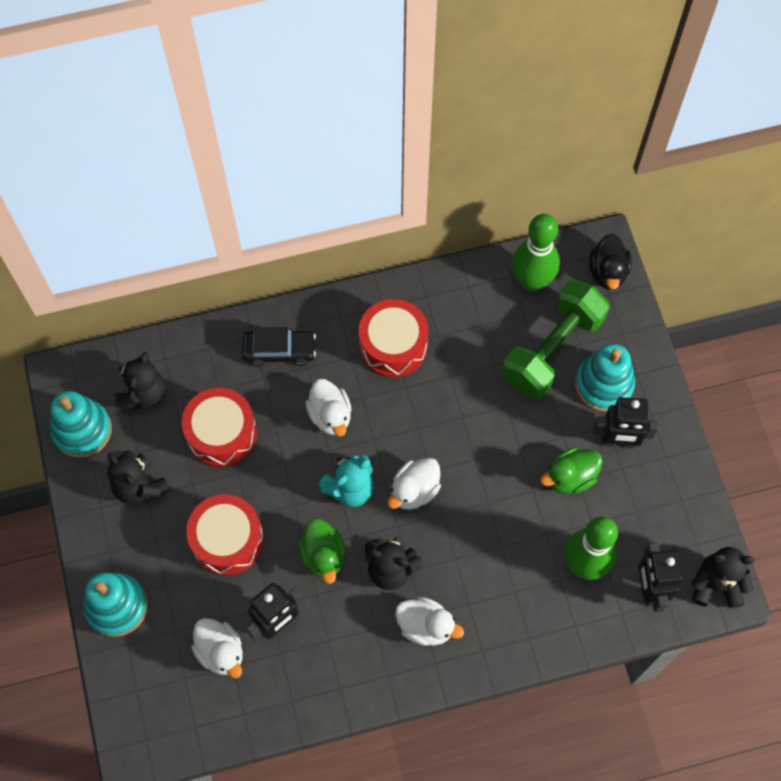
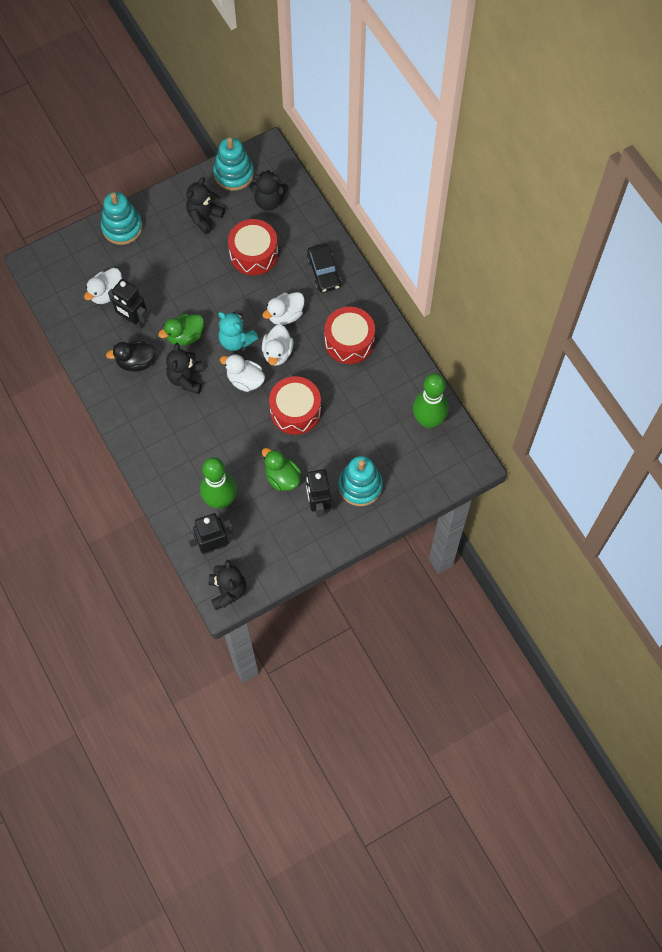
camera: 75 degrees right, 0 degrees up
red drum [186,494,264,576] -> red drum moved to [269,376,321,435]
white duck [395,597,464,646] -> white duck moved to [262,324,294,366]
green dumbbell [502,279,610,399] -> none
black duck [589,234,631,290] -> black duck moved to [106,341,156,371]

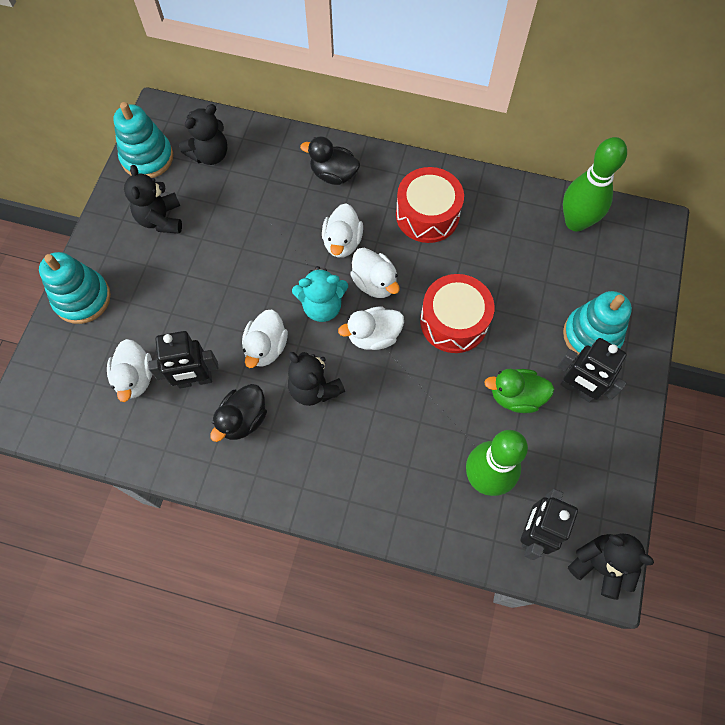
camera: 45 degrees left, 0 degrees up
green duck [158,314,204,346] -> white duck [242,309,288,368]
red drum [228,219,278,276] -> none
black car [307,244,341,293] -> black duck [300,136,360,185]

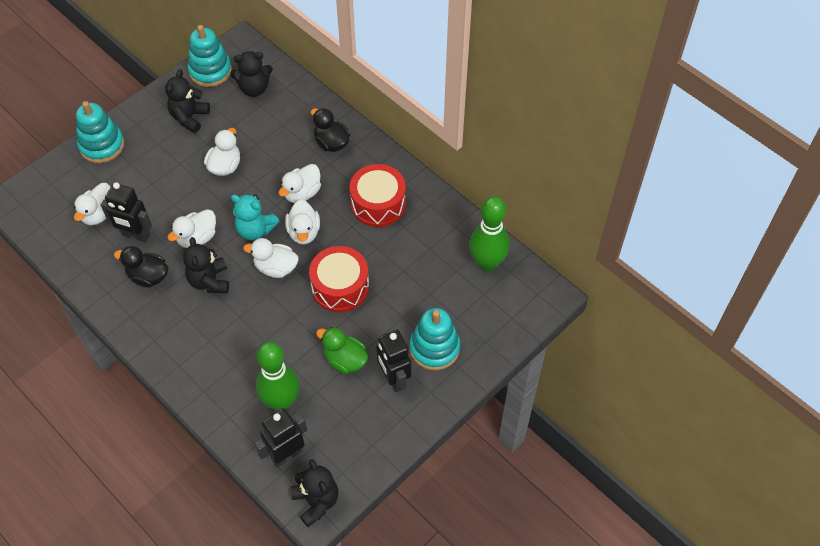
camera: 30 degrees right, 10 degrees down
black duck [211,384,267,442] -> black duck turned 45 degrees clockwise [114,246,168,287]
none -> white duck [204,128,240,176]

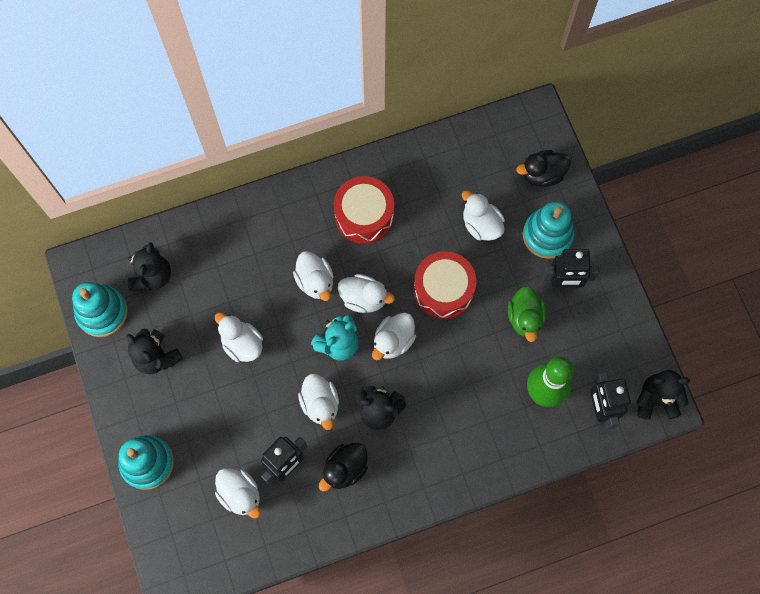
camera: 65 degrees left, 15 degrees up
black duck [311,108,350,152] -> black duck moved to [516,150,571,187]
green duck [316,327,368,374] -> green duck turned 60 degrees counterclockwise [508,286,546,342]
green bowling pin [469,197,510,271] -> none
none -> white duck [462,190,505,241]

